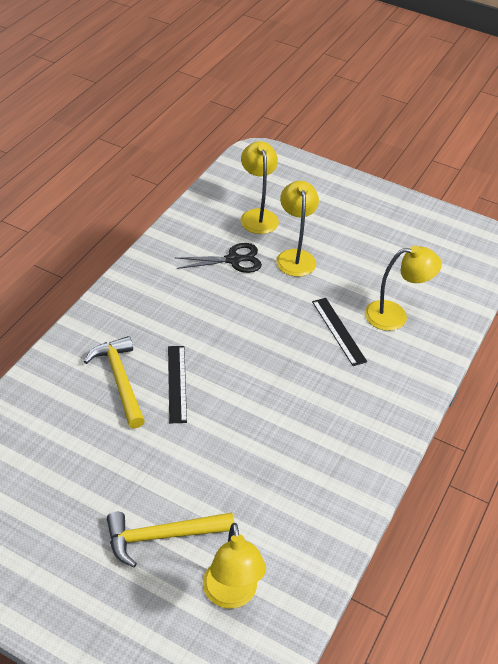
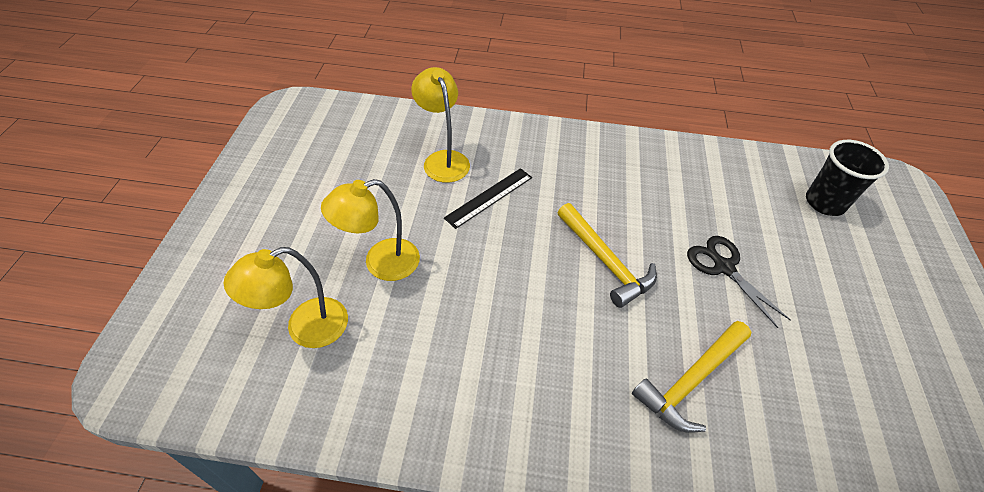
camera: 110 degrees left, 5 degrees up
yellow hammer [107,512,234,568] -> yellow hammer moved to [558,203,657,308]
black ruler [168,346,187,423] -> none
black scissors [176,243,262,273] -> black scissors moved to [687,236,791,328]
yellow lamp [203,523,266,608] -> black cup [806,140,889,216]

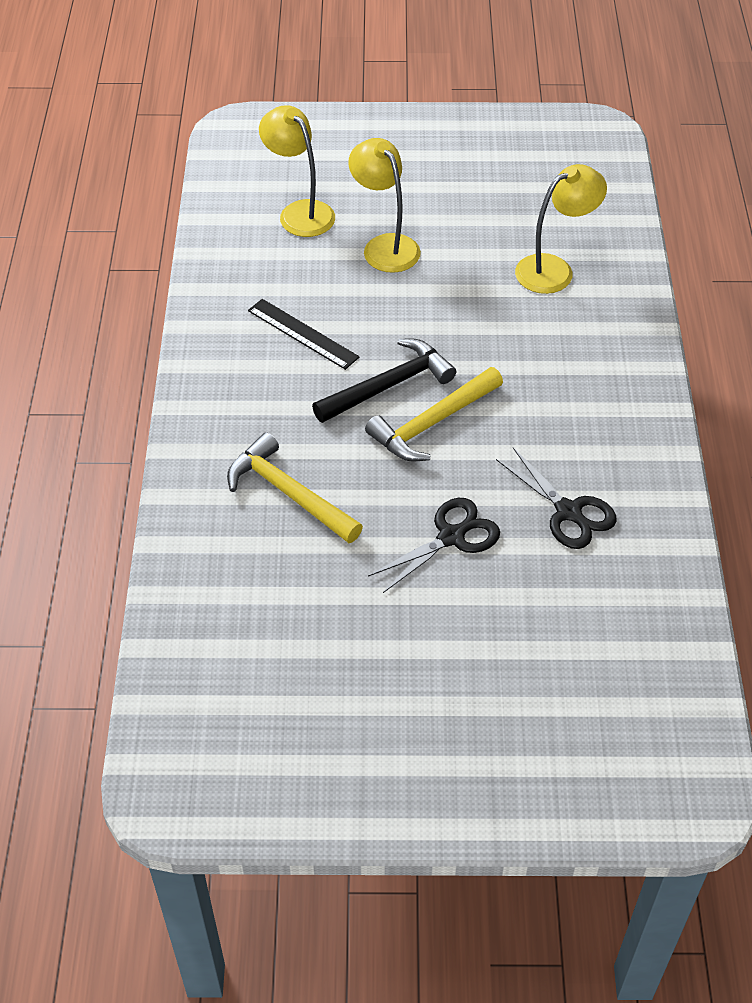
camera: 85 degrees right, 0 degrees up
black ruler [444,168,532,229] -> black ruler moved to [248,299,360,370]
black cup [806,140,889,216] -> none
none -> black hammer [312,339,456,423]
none -> black scissors [496,447,617,549]

